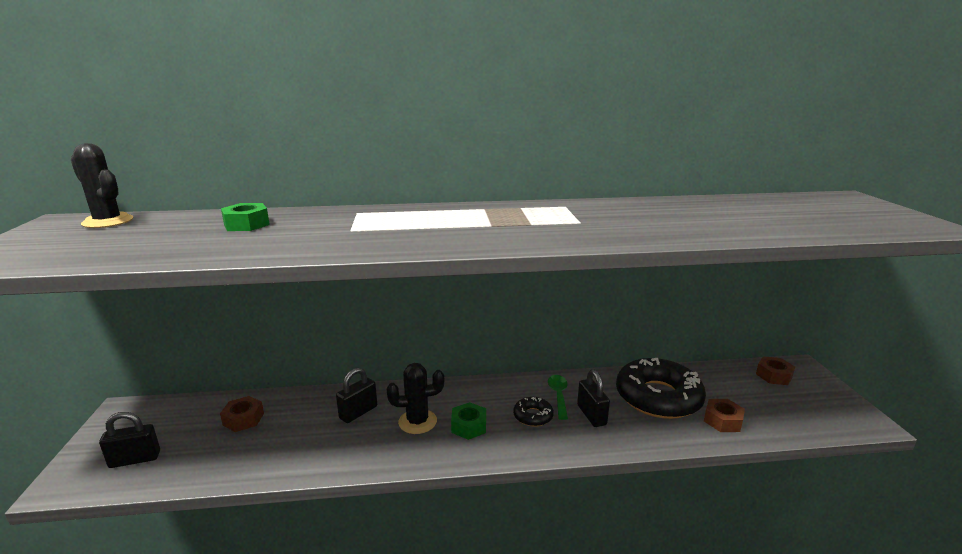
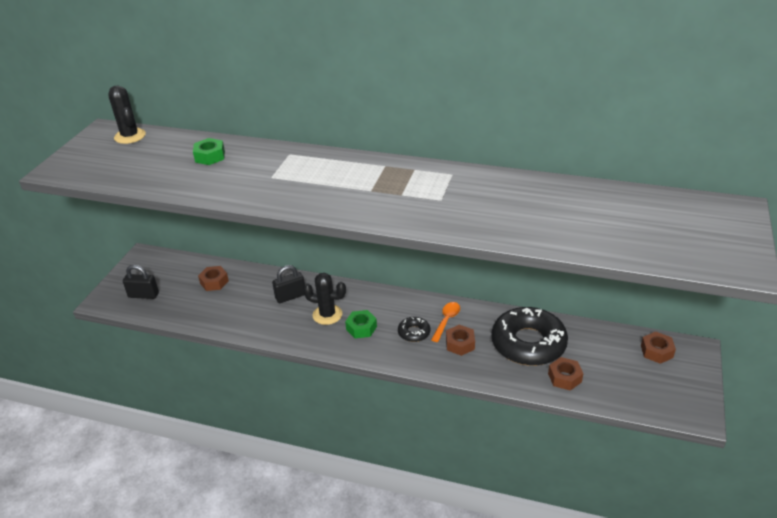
camera: 25 degrees right, 15 degrees up
green spoon [548,375,568,420] -> orange spoon [431,302,460,342]
black padlock [577,370,610,427] -> brown nut [446,325,475,356]

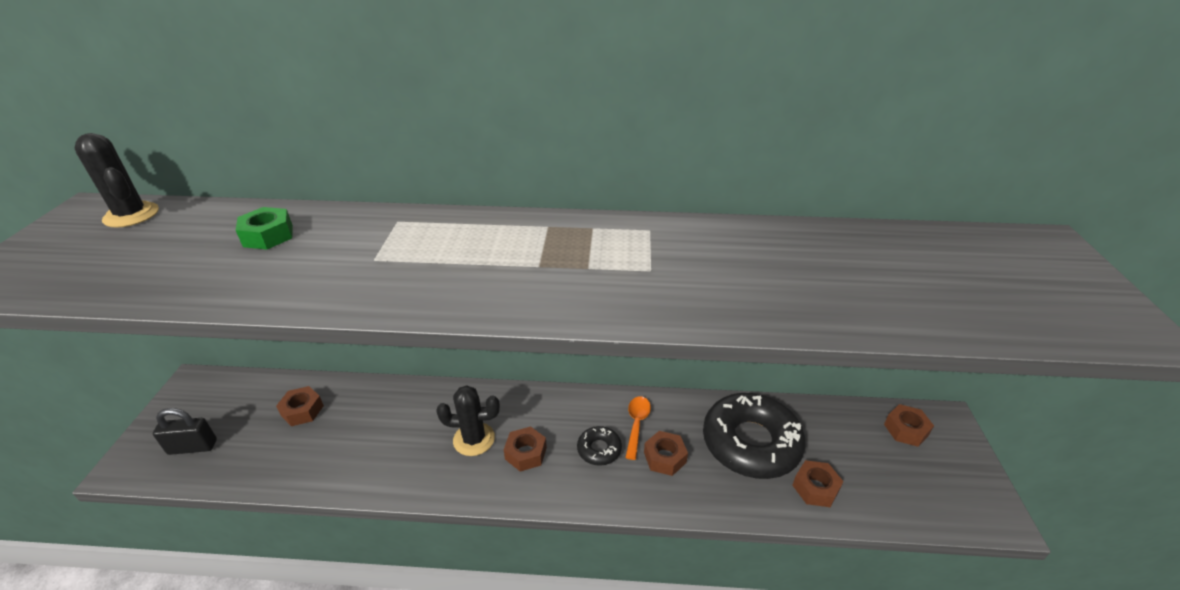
camera: 15 degrees left, 0 degrees up
black padlock [272,265,305,303] -> none
green nut [345,310,377,338] -> brown nut [504,427,547,472]

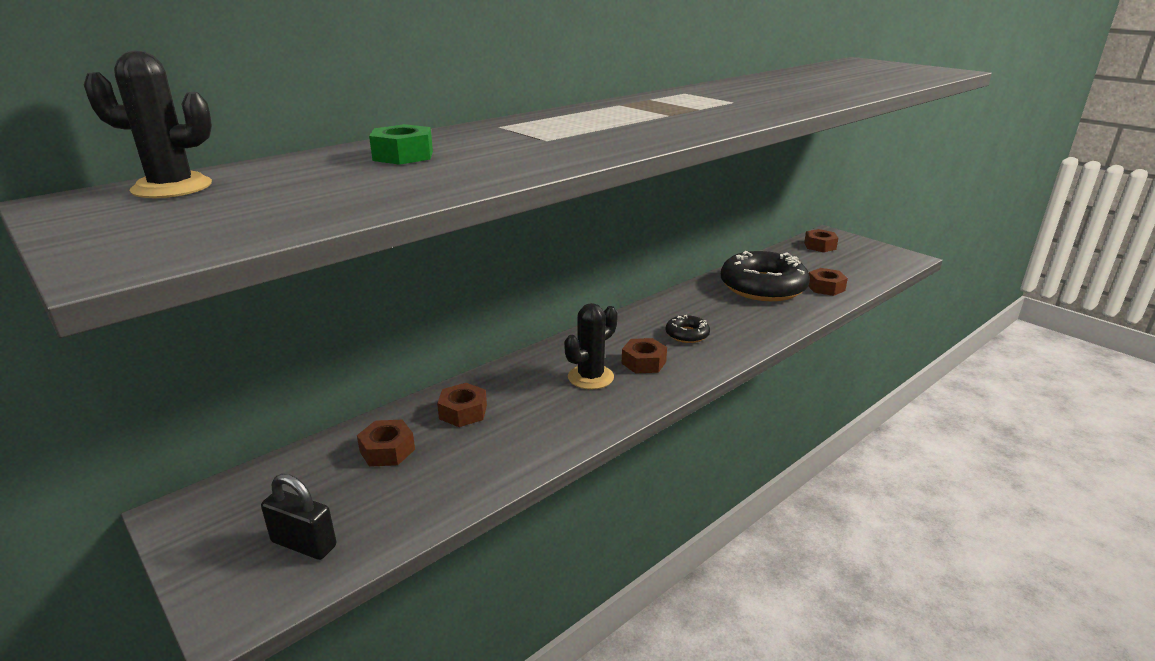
camera: 45 degrees left, 10 degrees down
black padlock [153,408,217,455] -> black padlock turned 75 degrees clockwise [261,474,336,560]
orange spoon [625,396,651,460] -> none
brown nut [644,431,688,476] -> brown nut moved to [437,383,487,427]

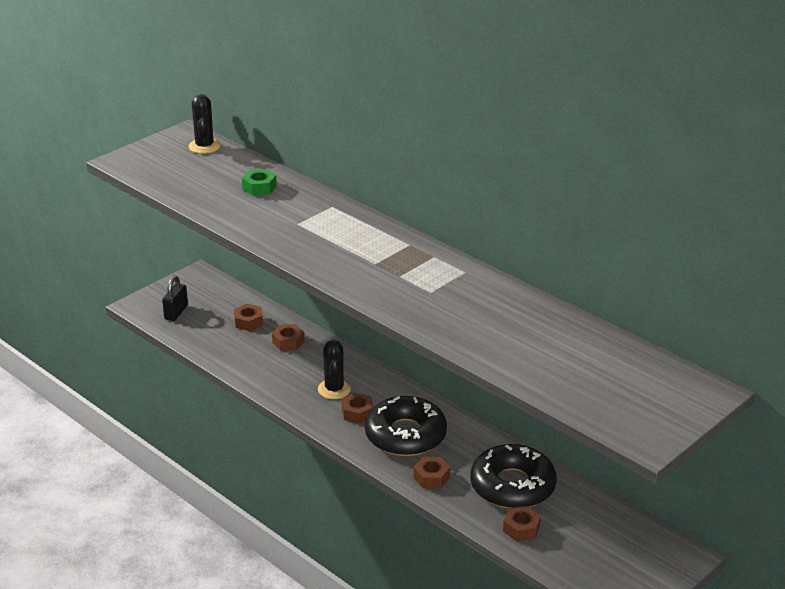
camera: 85 degrees right, 5 degrees up
black cactus [564,303,618,390] -> black cactus turned 45 degrees clockwise [318,340,351,399]
black donut [665,315,710,343] -> black donut [365,396,447,456], size x2.23
brown nut [804,229,838,252] -> brown nut moved to [413,457,450,488]

